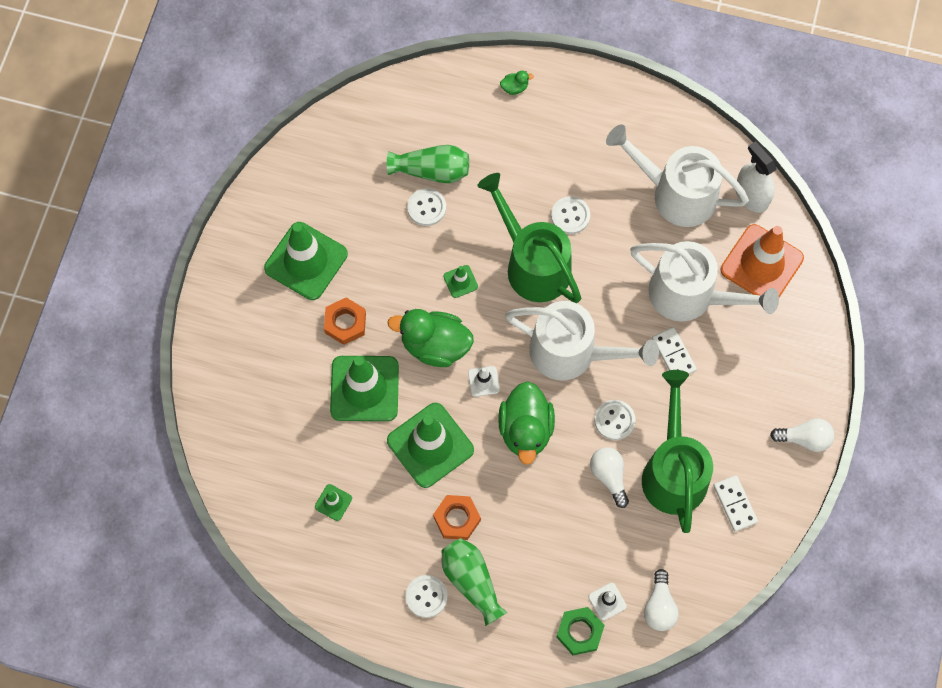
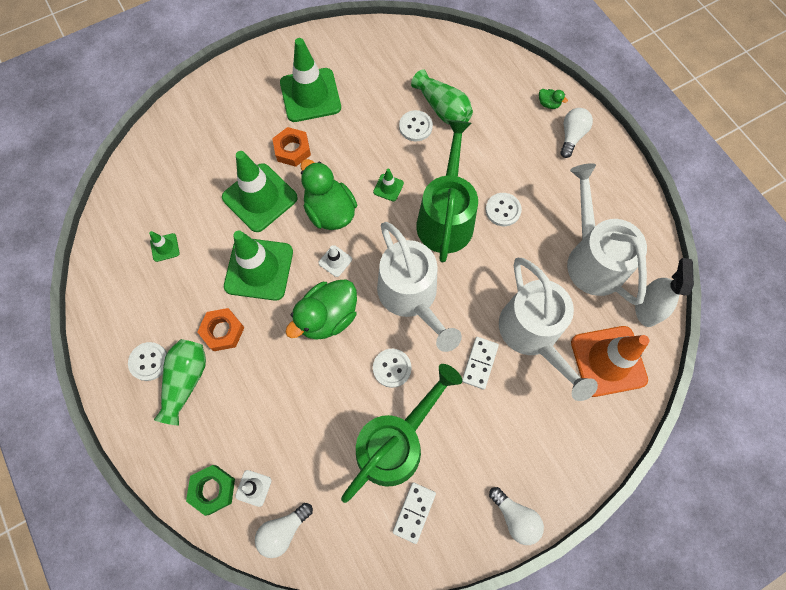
camera: 45 degrees right, 0 degrees up
white light bulb [590,447,629,508] -> white light bulb moved to [560,108,593,158]

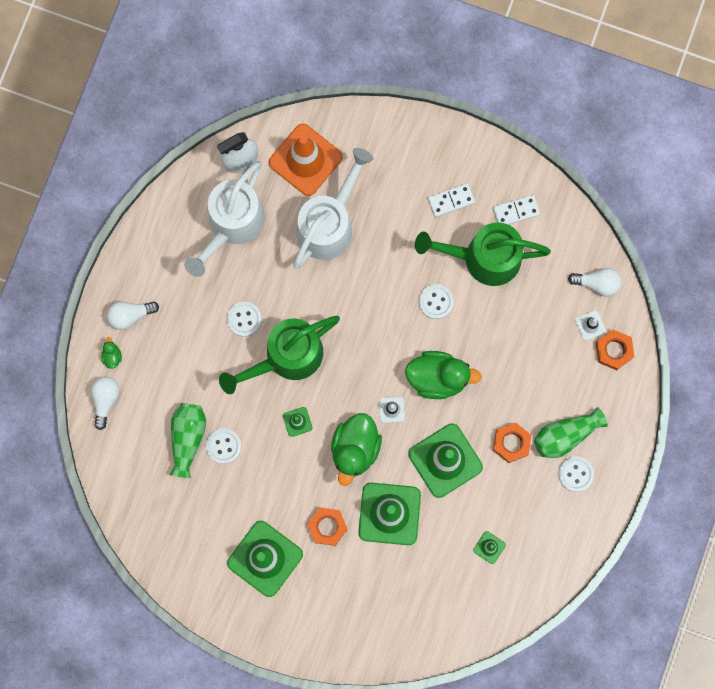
camera: 130 degrees left, 10 degrees up
green nut [186,465,235,516] -> orange nut [596,329,634,370]
white watering can [377,222,462,352] -> none
white domino [462,337,499,389] -> white domino moved to [428,183,475,217]
white light bulb [489,487,544,545] -> white light bulb moved to [90,377,120,430]

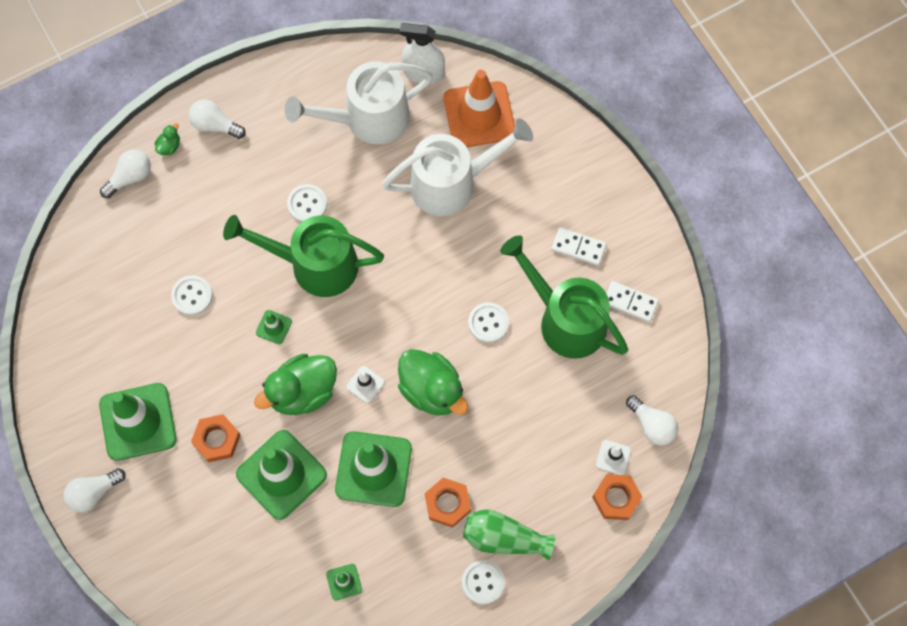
camera: 40 degrees right, 10 degrees down
green vase [170,403,206,478] -> none
none -> white light bulb [63,468,126,513]

